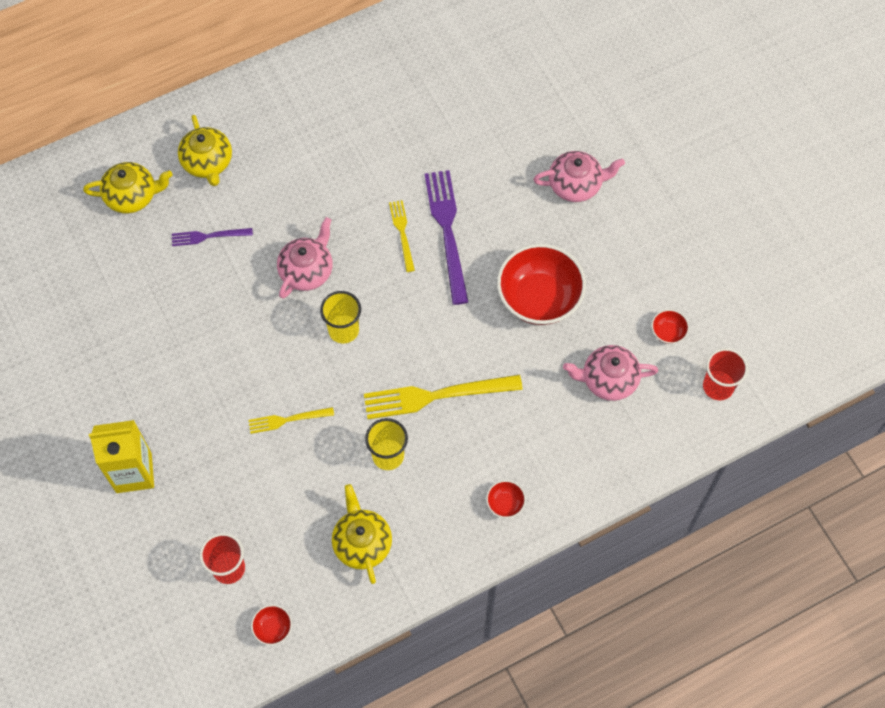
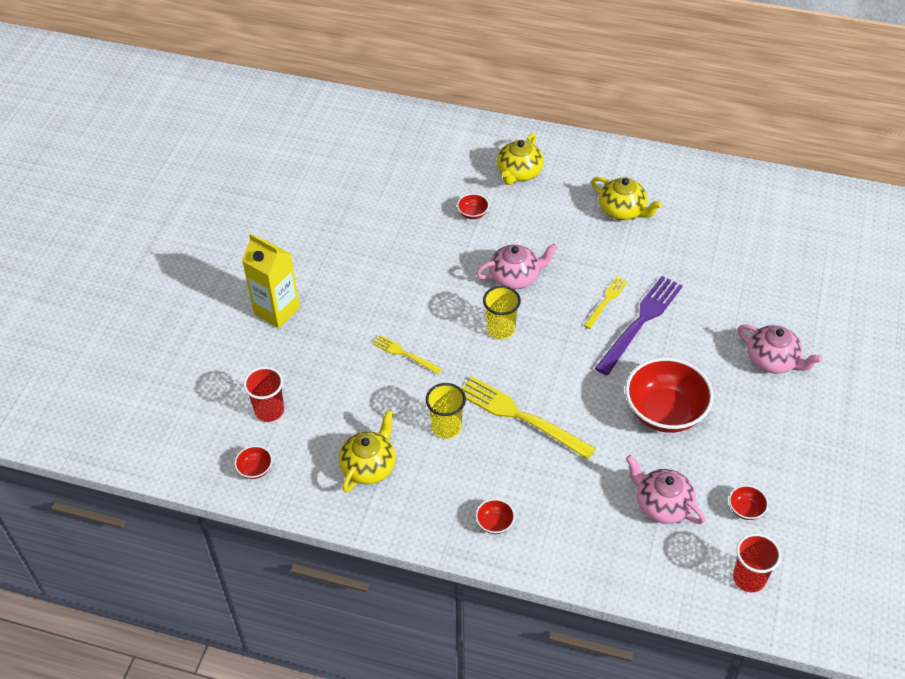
camera: 45 degrees right, 15 degrees down
yellow teapot [83,162,172,213] -> yellow teapot moved to [591,177,662,220]
purple fork [172,228,253,246] -> red bowl [457,194,489,219]

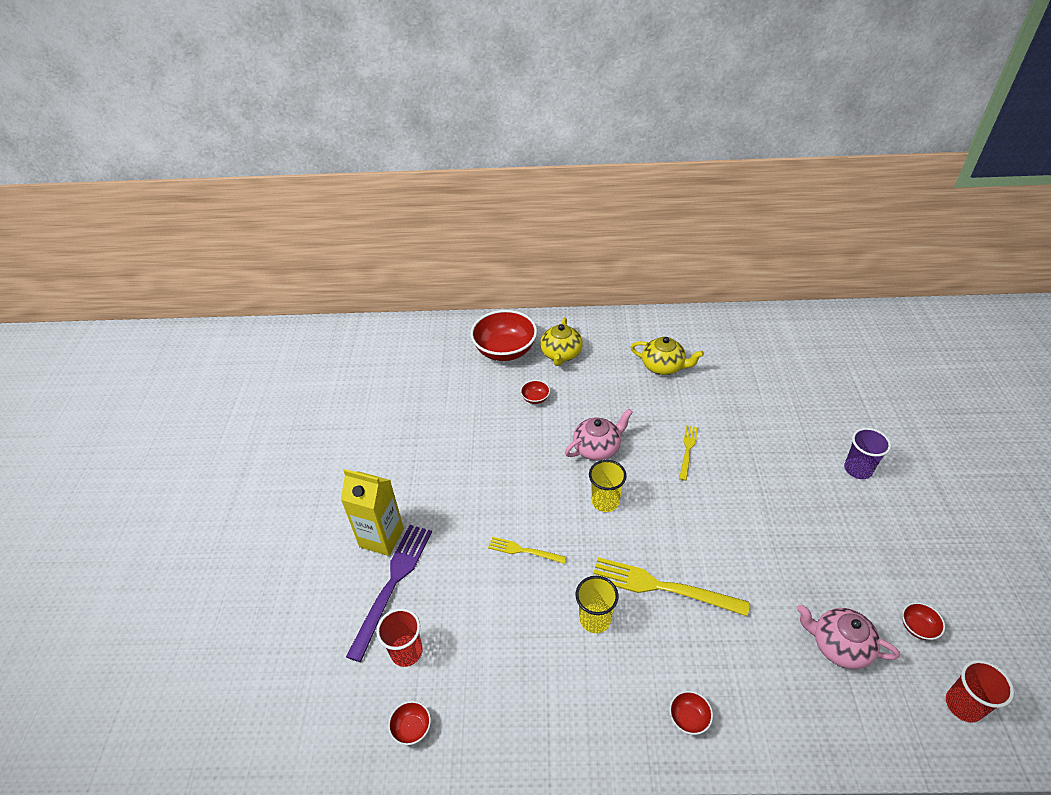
camera: 15 degrees left, 5 degrees down
yellow teapot [339,410,396,492] -> none
purple fork [595,276,683,375] -> purple fork moved to [346,525,432,662]
red bowl [625,357,714,433] -> red bowl moved to [470,310,537,361]
pink teapot [737,324,822,374] -> purple cup [844,428,891,479]

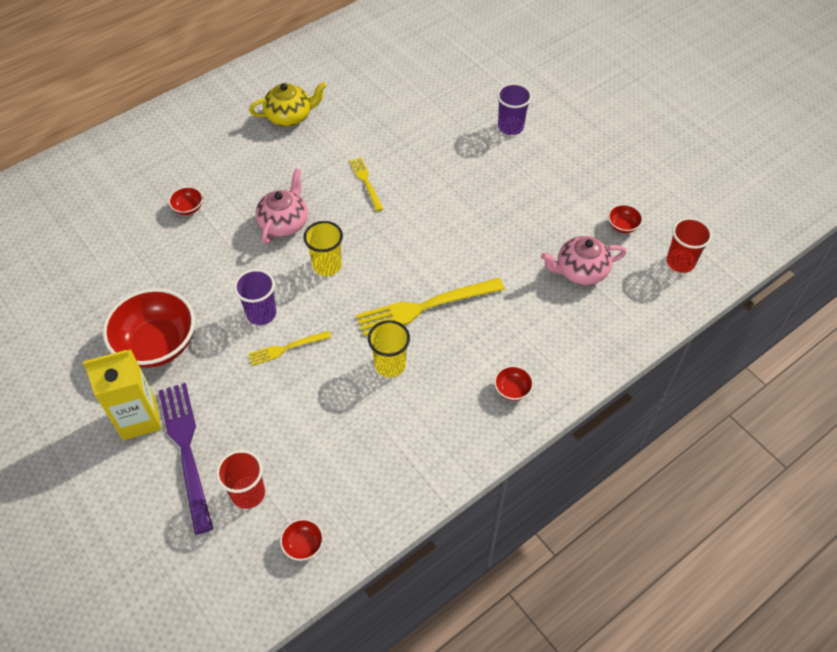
camera: 40 degrees left, 10 degrees up
red bowl [470,310,537,361] -> red bowl moved to [103,288,195,368]
yellow teapot [540,317,583,366] -> none
none -> purple cup [234,269,276,325]

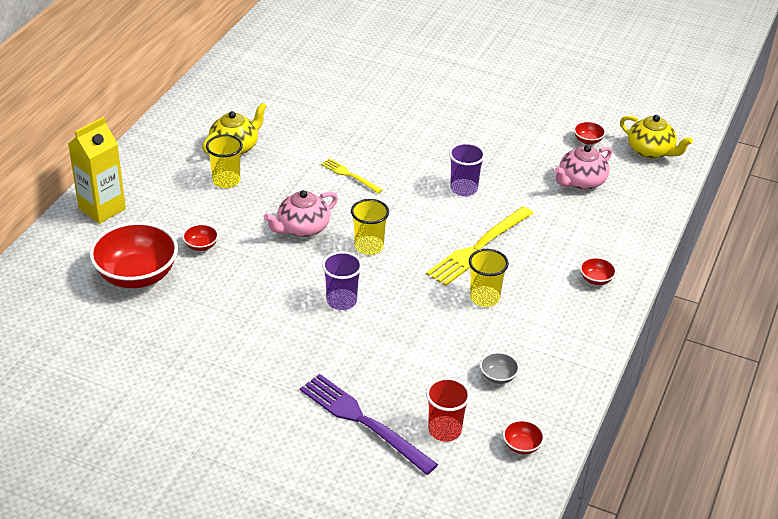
camera: 30 degrees left, 15 degrees down
yellow carton [83,349,161,440] -> yellow carton moved to [68,117,126,224]
red bowl [103,288,195,368] -> red bowl moved to [90,222,178,288]
yellow fork [248,331,331,366] -> none
pink teapot [255,169,308,244] -> pink teapot turned 120 degrees counterclockwise [264,190,338,237]
purple cup [497,83,532,135] -> purple cup moved to [449,143,485,196]
red cup [666,218,712,273] -> yellow teapot [620,115,693,159]
none -> yellow cup [206,134,243,188]
none -> grey bowl [480,352,519,384]

